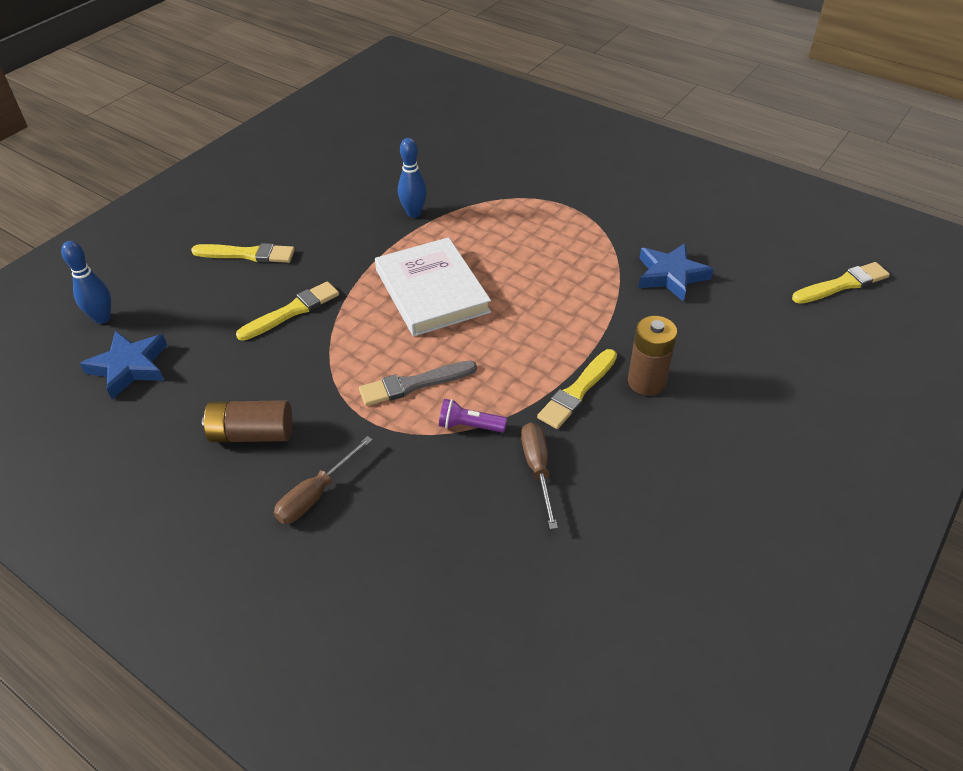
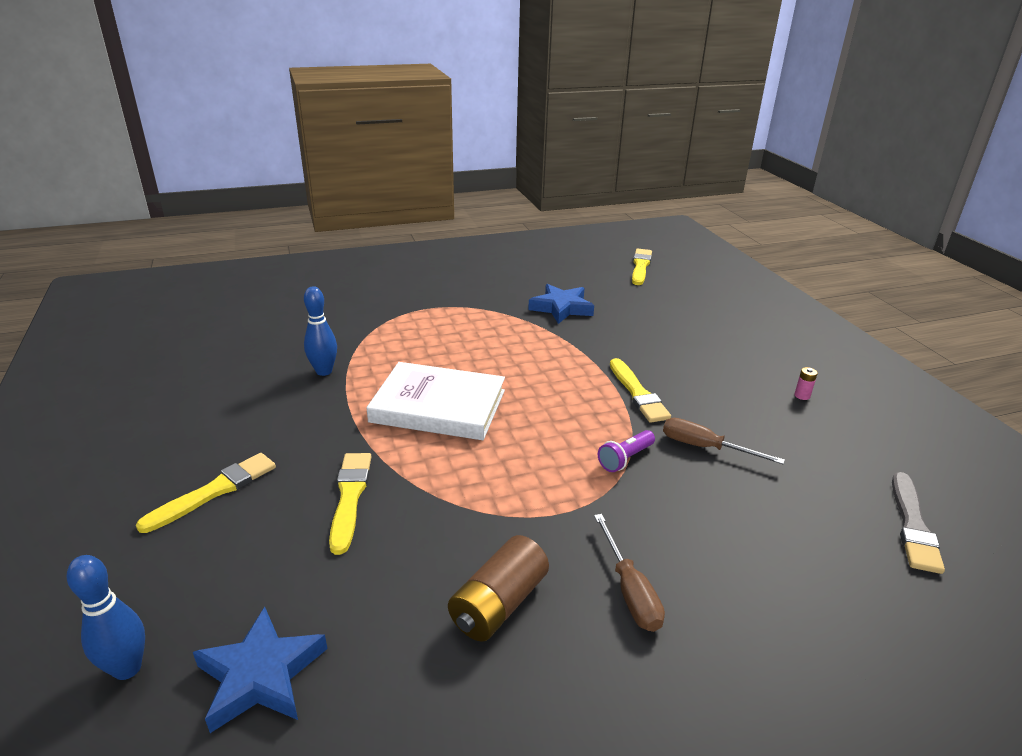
camera: 55 degrees left, 15 degrees down
grey brush [359,361,477,406] -> grey brush moved to [892,472,945,574]
brown battery [628,316,677,396] -> none
none -> pink battery [795,367,818,400]

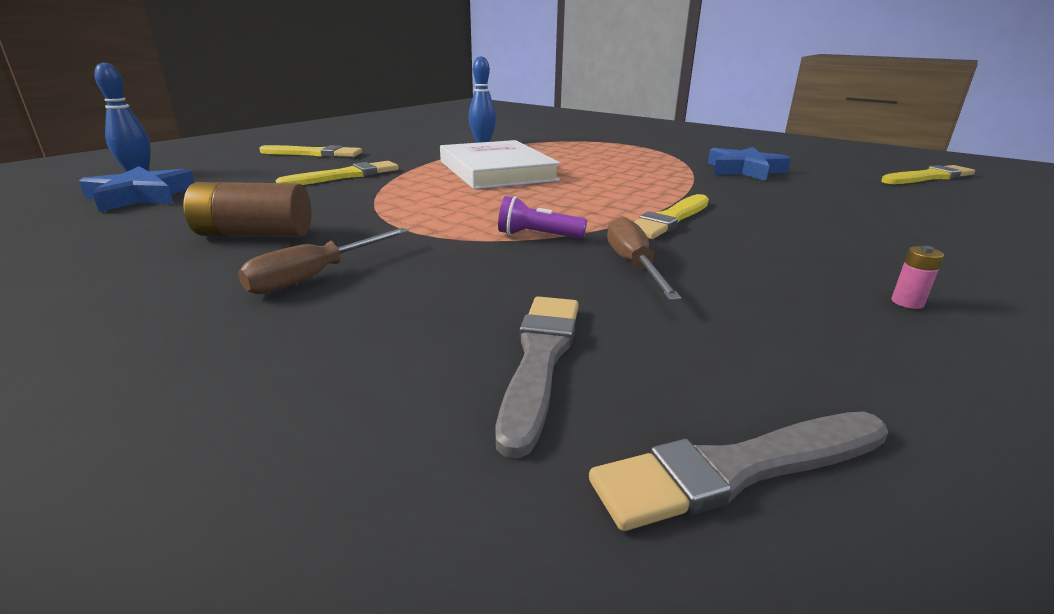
camera: 55 degrees right, 5 degrees down
none -> grey brush [495,296,579,458]

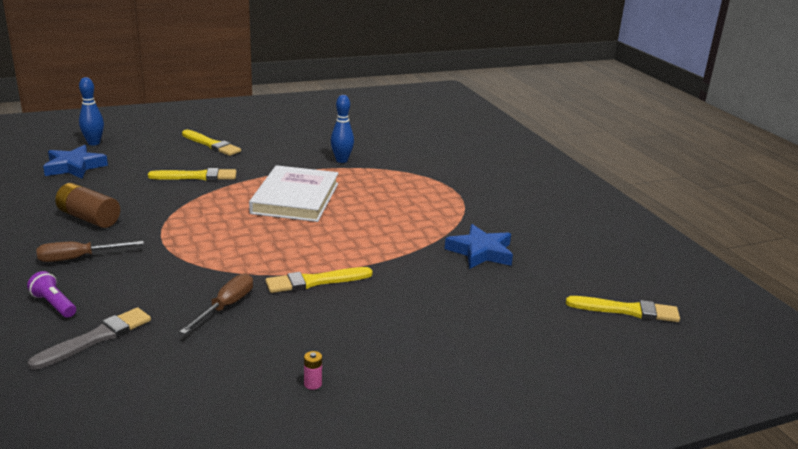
camera: 30 degrees right, 0 degrees up
purple flashlight [498,196,587,239] -> purple flashlight moved to [27,271,76,318]
grey brush [589,412,888,531] -> none

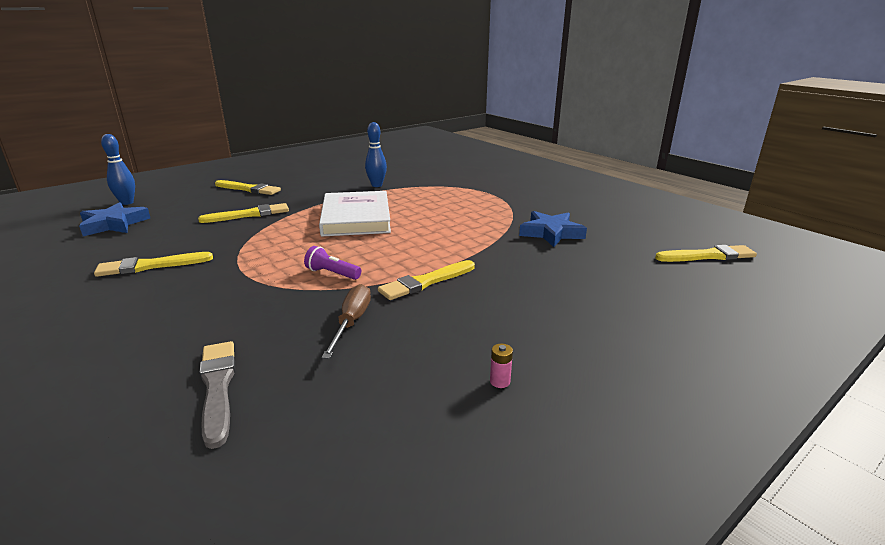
camera: 15 degrees left, 0 degrees up
purple flashlight [27,271,76,318] -> purple flashlight moved to [304,246,361,280]
grey brush [28,307,151,370] -> grey brush turned 45 degrees counterclockwise [199,341,235,449]
brown screwdriver [37,241,144,262] -> none
brown battery [55,183,120,228] -> yellow brush [94,252,213,277]

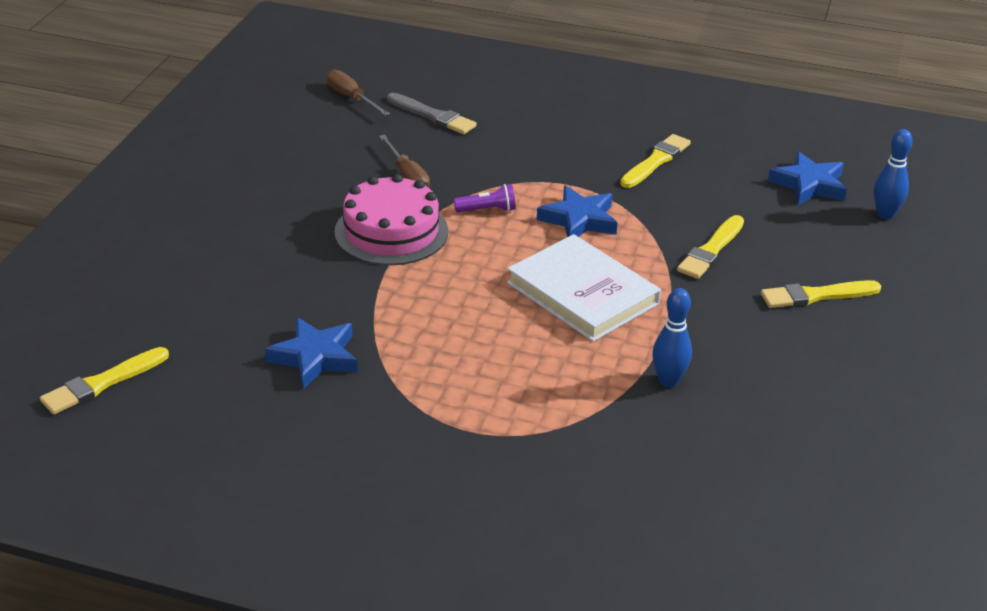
camera: 145 degrees right, 10 degrees up
yellow brush [378,260,475,300] -> pink cake [334,174,448,265]
pink battery [490,344,513,388] -> none
none -> brown screwdriver [327,69,390,116]
none -> blue star [537,185,618,237]

